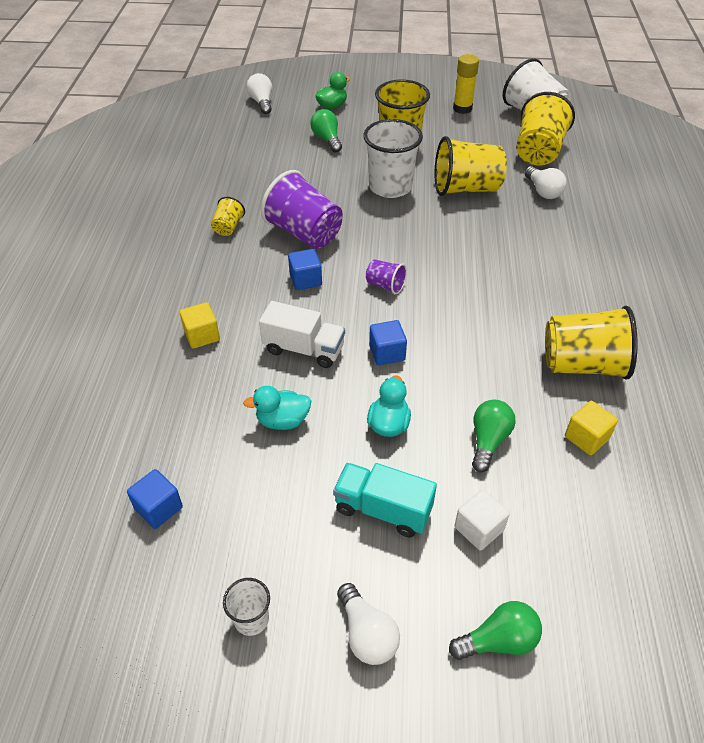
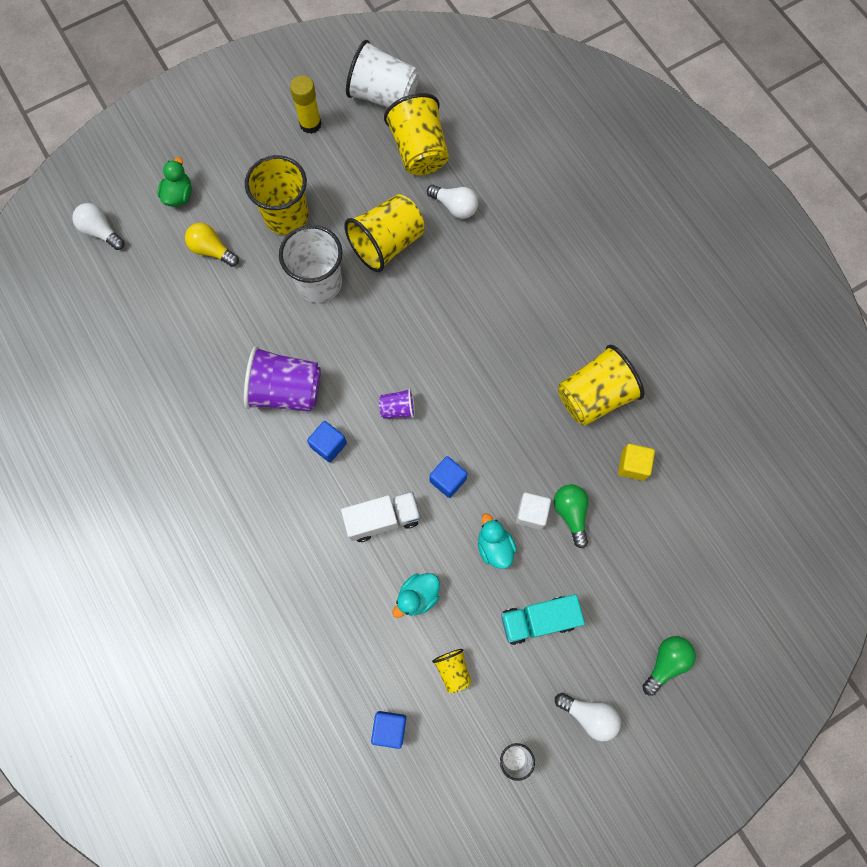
camera: 35 degrees left, 25 degrees up
yellow cube [180,302,220,349] -> none
yellow cup [211,197,245,236] -> yellow cup moved to [432,649,472,693]
green light bulb [310,109,342,152] -> yellow light bulb [185,223,239,267]
white cube [455,489,510,550] -> white cube moved to [516,492,551,530]

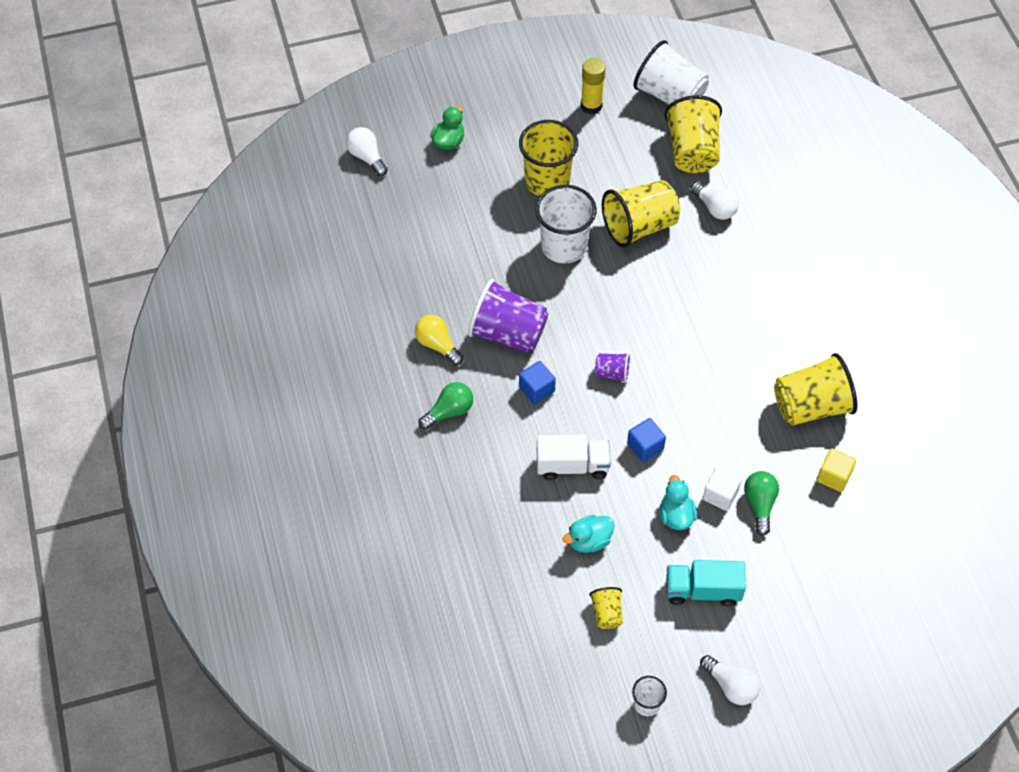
camera: 15 degrees right, 15 degrees down
yellow light bulb [185,223,239,267] -> yellow light bulb moved to [415,315,463,366]
blue cube [371,711,406,749] -> none
green light bulb [642,636,696,696] -> green light bulb moved to [418,382,473,430]

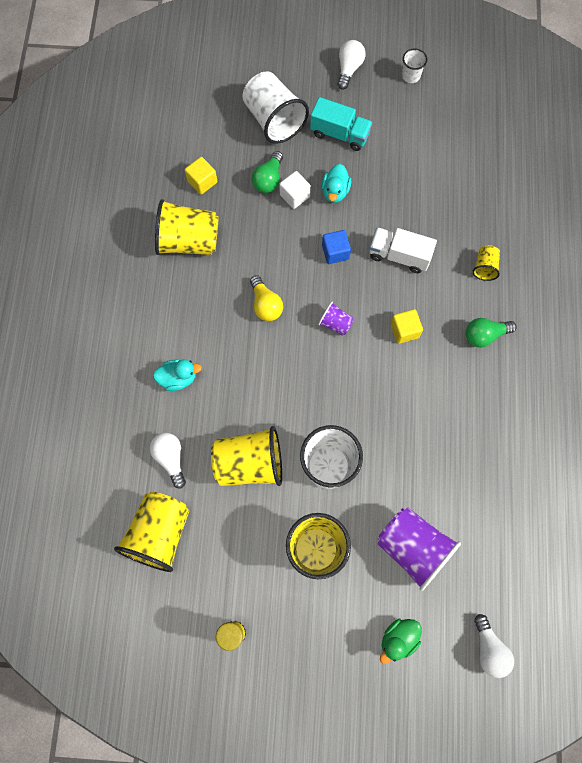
camera: 160 degrees left, 15 degrees up
yellow light bulb [415,315,463,366] -> yellow light bulb moved to [250,275,283,321]
purple cup [468,279,548,353] -> purple cup moved to [378,508,461,591]
blue cube [519,361,556,404] -> yellow cube [390,309,423,344]
turquoise duck [562,515,615,553] -> turquoise duck moved to [153,359,202,391]
yellow cup [589,587,623,629] -> yellow cup moved to [472,245,500,281]
white cup [633,40,709,105] -> white cup moved to [242,71,309,144]
white light bulb [700,655,760,705] -> white light bulb turned 45 degrees clockwise [338,40,366,90]

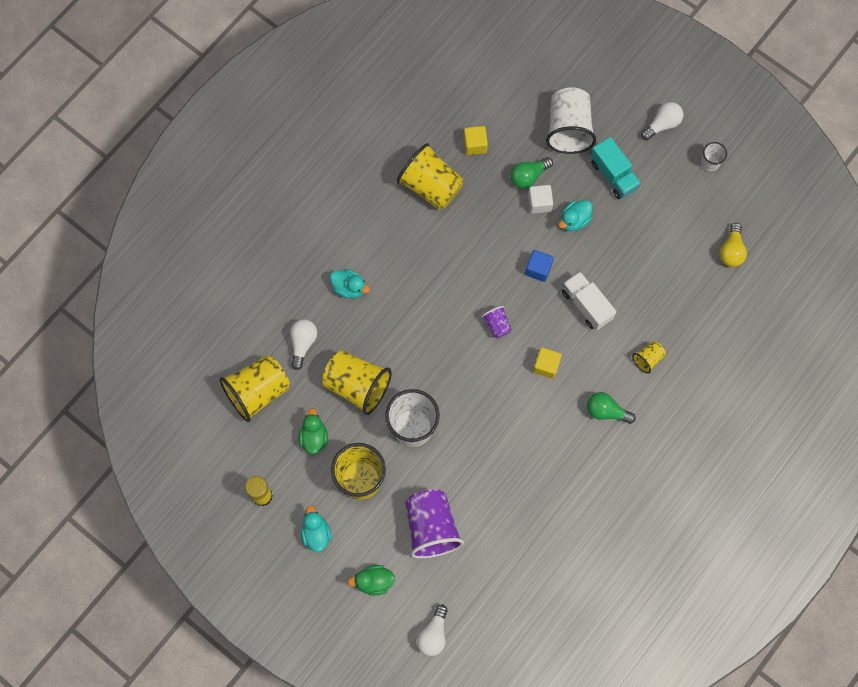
camera: 35 degrees right, 0 degrees up
yellow light bulb [250,275,283,321] -> yellow light bulb moved to [719,223,747,267]
none -> green duck [299,408,328,454]
none -> turquoise duck [301,505,331,552]

